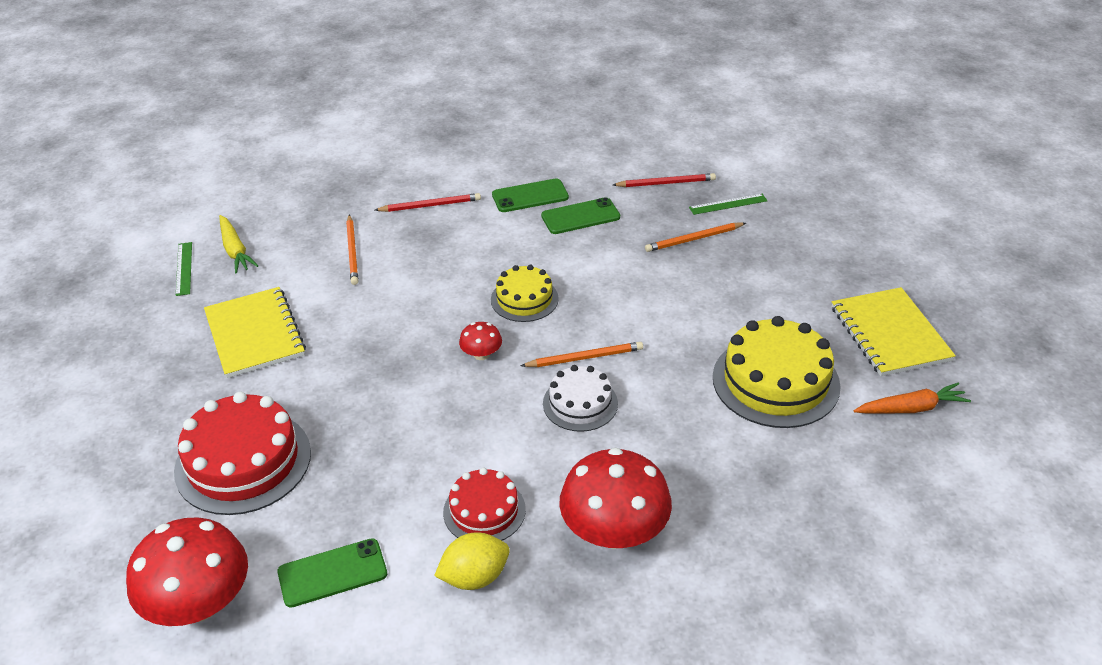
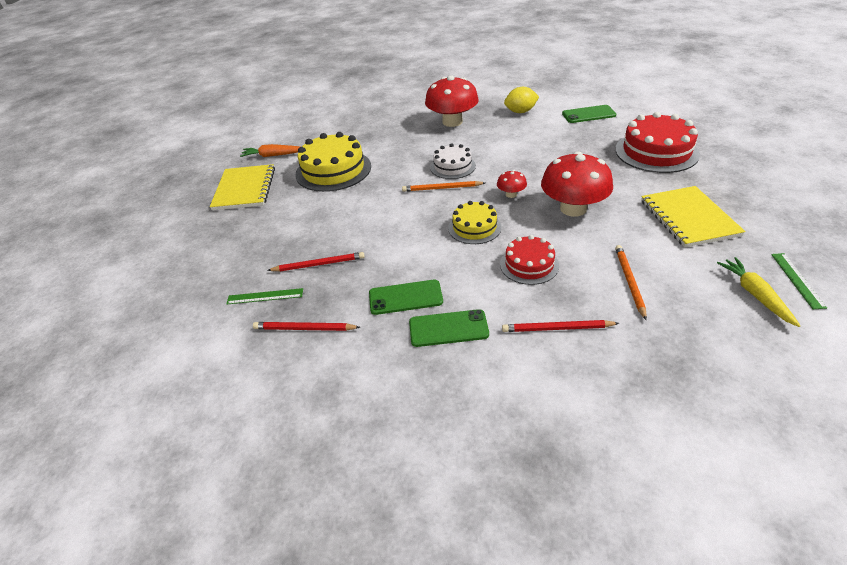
camera: 165 degrees left, 0 degrees up
red mushroom [126,518,248,626] -> red mushroom moved to [541,151,613,217]
red cake [443,468,526,541] -> red cake moved to [500,235,559,285]
orange pencil [645,222,746,252] -> red pencil [267,252,365,271]

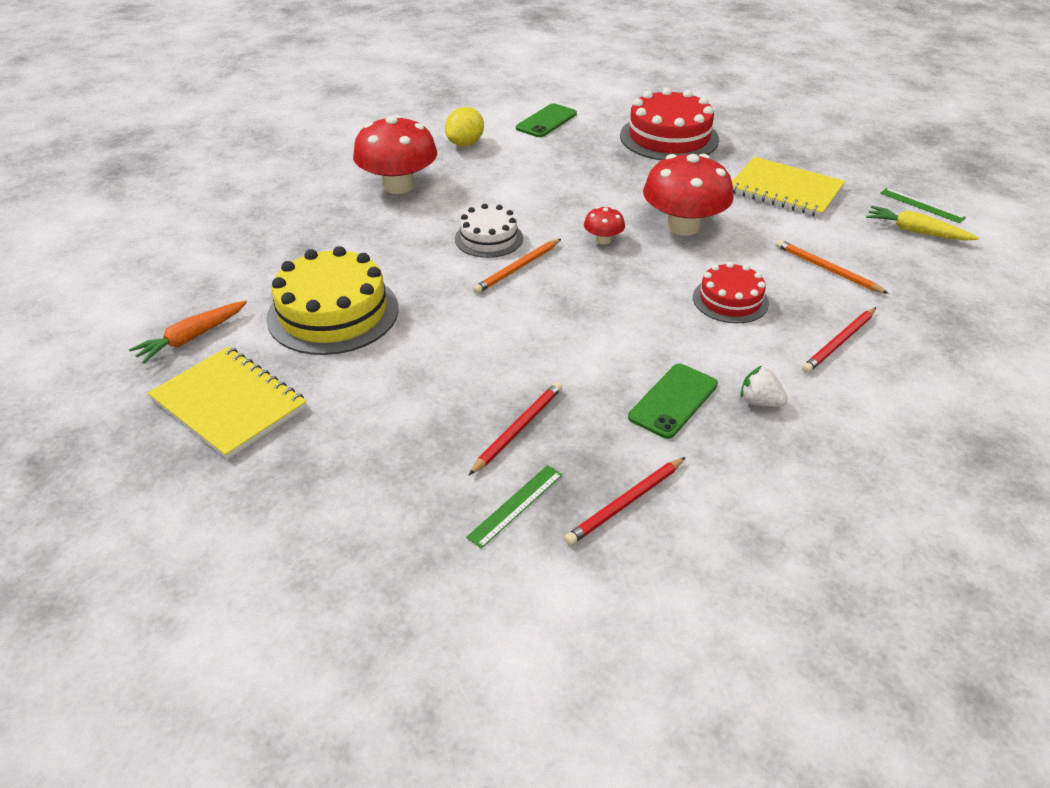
camera: 50 degrees left, 0 degrees up
green phone [409,309,489,347] -> white strawberry [740,366,788,407]
yellow cake [448,201,502,244] -> none

